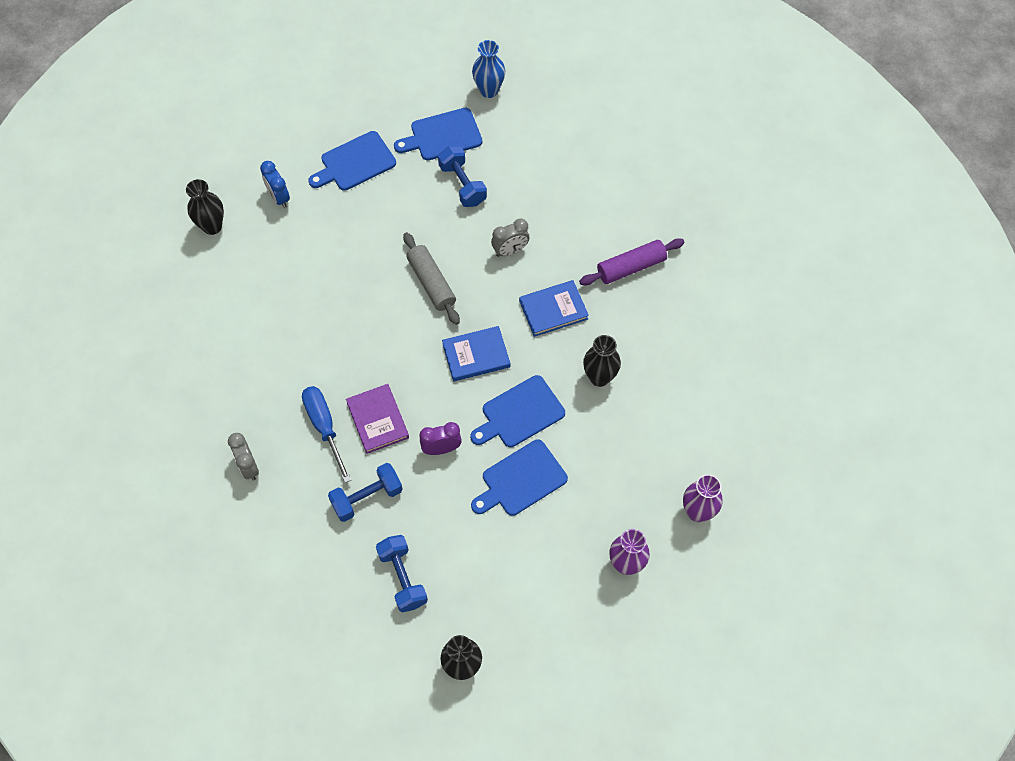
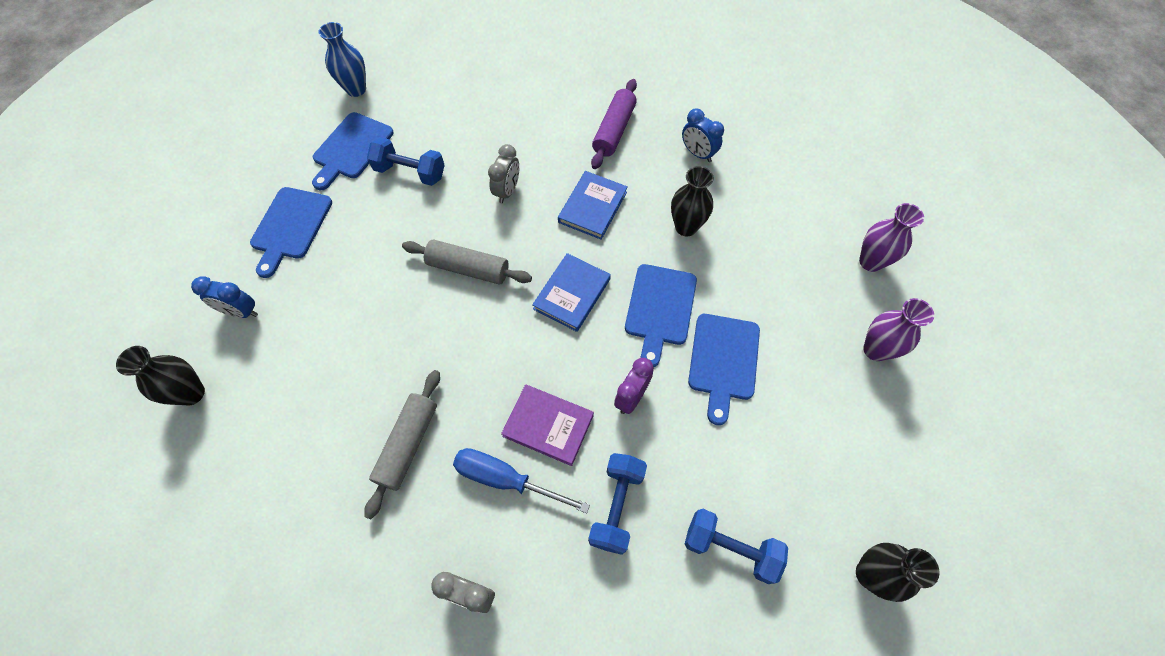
camera: 45 degrees left, 0 degrees up
none -> grey rolling pin [364,370,440,519]
none -> blue clock [682,109,724,162]

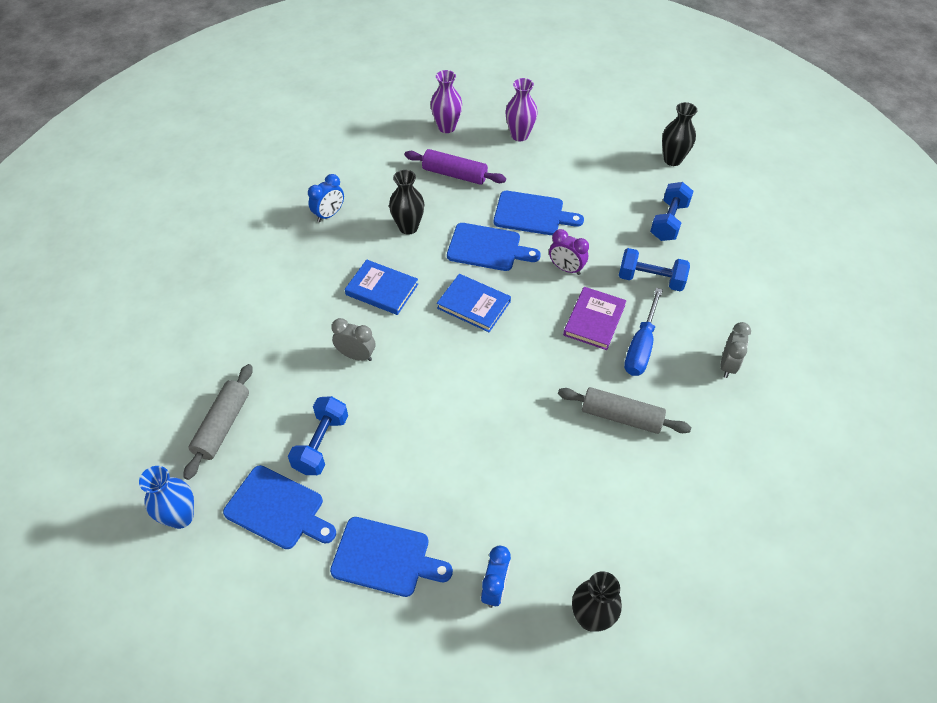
camera: 90 degrees left, 10 degrees down
grey rolling pin [402,240,532,285] -> grey rolling pin moved to [184,364,253,480]
purple rolling pin [591,79,637,169] -> purple rolling pin moved to [405,149,506,185]

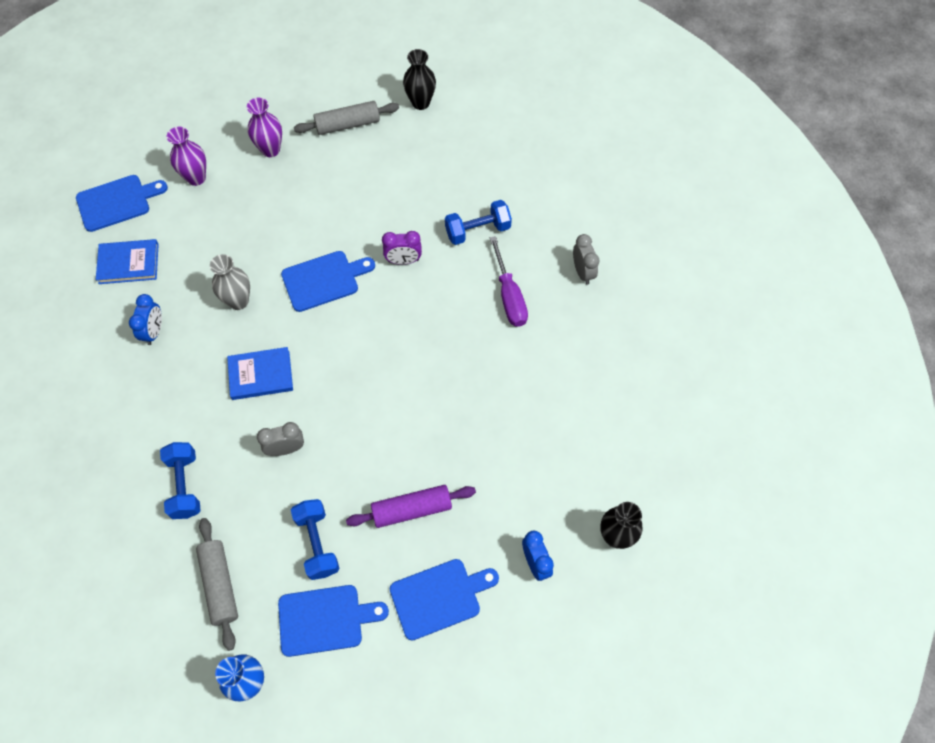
camera: 35 degrees left, 10 degrees up
black vase [389,170,424,235] -> grey vase [210,254,250,310]
purple rolling pin [405,149,506,185] -> purple rolling pin moved to [346,485,476,528]
blue book [437,274,511,332] -> blue book moved to [96,239,159,284]
blue cutting board [494,191,584,235] -> blue cutting board moved to [76,175,168,232]
grey rolling pin [558,387,691,434] -> grey rolling pin moved to [294,101,399,135]
purple book [563,287,626,350] -> none
blue screwdriver [624,288,663,376] -> purple screwdriver [490,236,528,327]
blue dumbbell [650,182,694,241] -> blue dumbbell moved to [160,442,201,519]

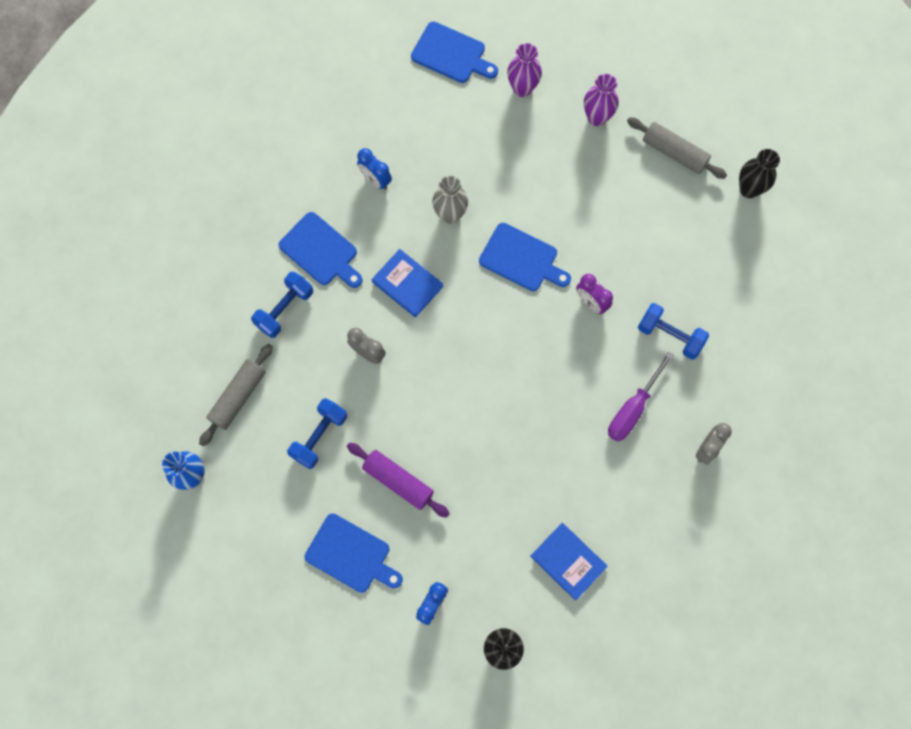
camera: 50 degrees right, 10 degrees up
blue book [96,239,159,284] -> blue book moved to [530,523,608,600]
blue clock [129,294,162,345] -> blue clock turned 75 degrees clockwise [357,148,392,190]
blue cutting board [278,585,389,657] -> blue cutting board moved to [278,212,363,288]

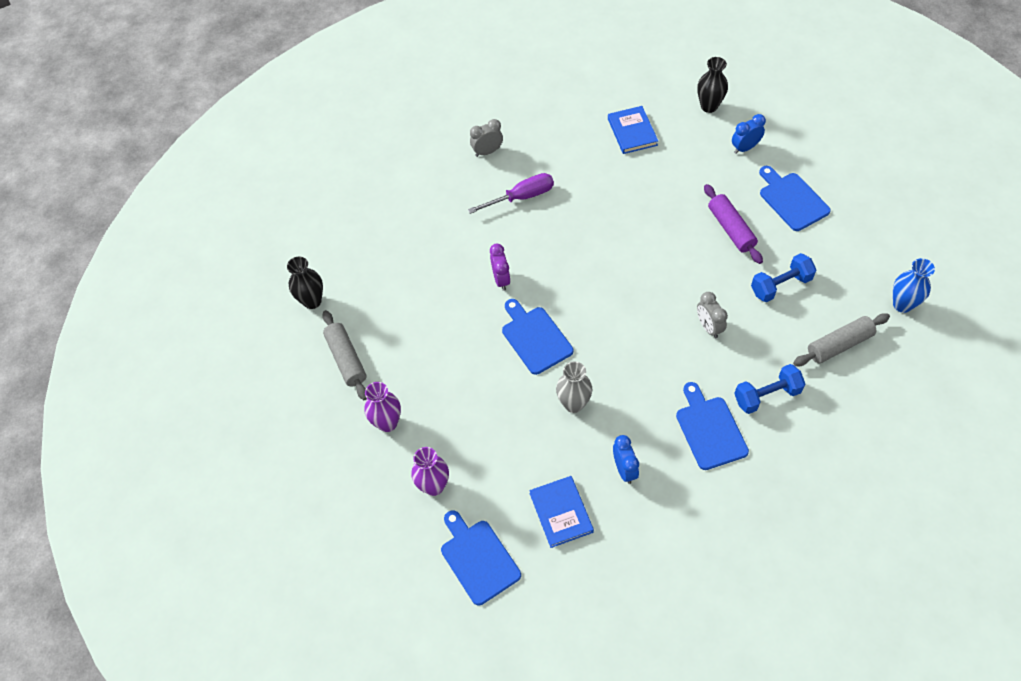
camera: 145 degrees left, 15 degrees down
blue book [372,249,443,317] -> blue book moved to [529,476,594,548]
blue dumbbell [638,303,709,360] -> none

